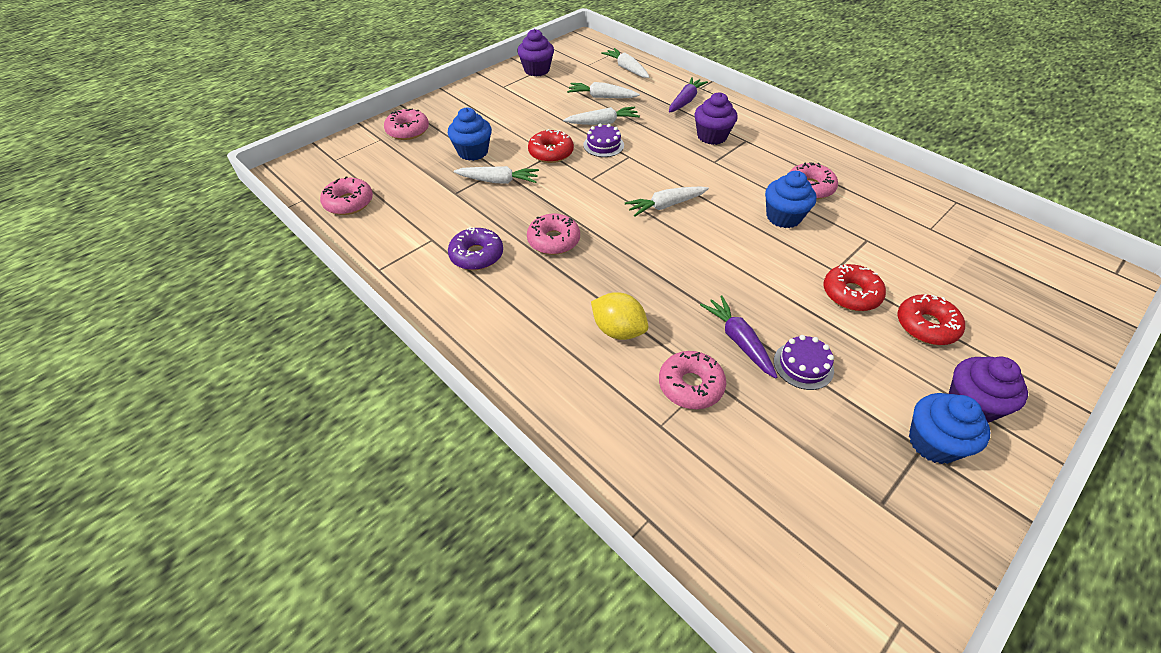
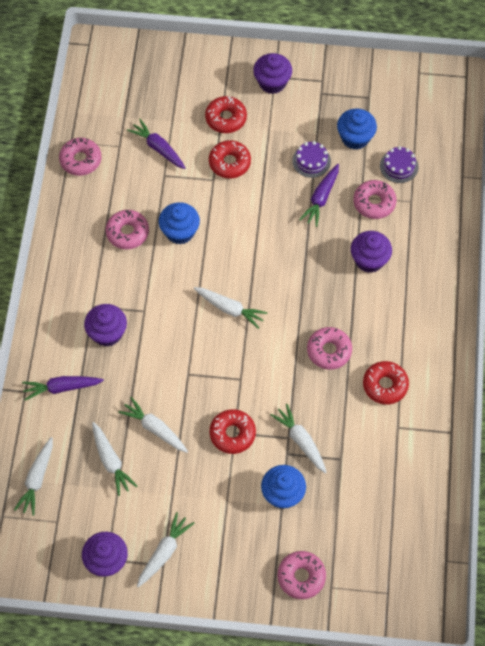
camera: 130 degrees left, 15 degrees up
pink donut [320,176,373,215] -> pink donut moved to [59,138,101,176]
purple donut [448,227,503,270] -> red donut [363,361,409,405]
purple cake [583,124,624,157] -> purple cake moved to [380,146,418,183]
yellow lemon [591,292,649,340] -> purple cupcake [351,231,392,273]
blue cupcake [909,393,990,464] -> blue cupcake moved to [337,109,377,150]
none -> purple carrot [127,119,186,169]
none -> white carrot [137,512,194,587]

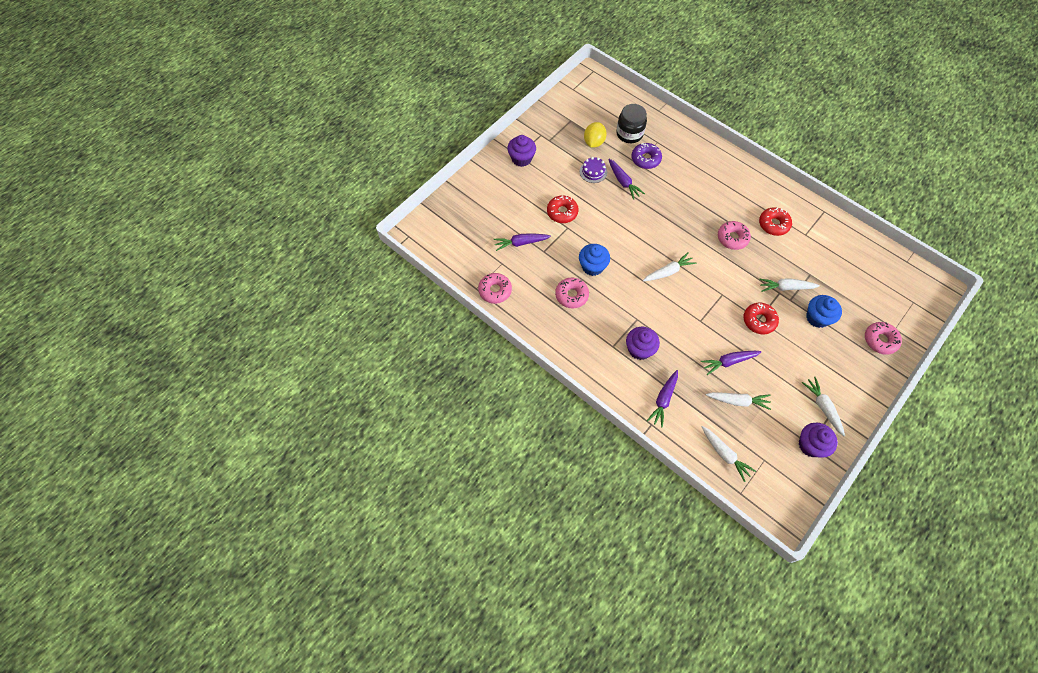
camera: 55 degrees left, 0 degrees up
white carrot [118,397,188,453] -> purple carrot [701,351,761,375]
red donut [205,96,247,133] -> none
blue cupcake [337,109,377,150] -> yellow lemon [584,122,607,148]
purple cupcake [351,231,392,273] -> none
pink donut [353,180,396,219] -> purple donut [631,143,662,169]
purple cake [380,146,418,183] -> black jar [616,104,647,143]

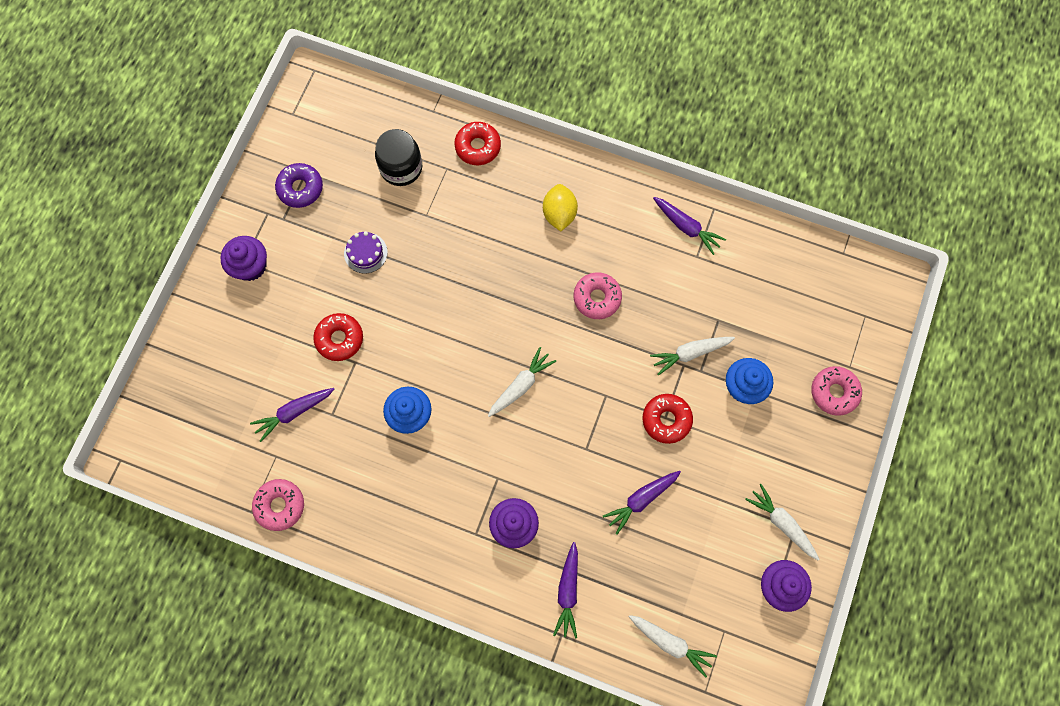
camera: 20 degrees left, 10 degrees up
pink donut [555,278,589,308] -> none
yellow lemon [584,122,607,148] -> yellow lemon moved to [543,184,578,231]
purple carrot [608,159,645,200] -> purple carrot moved to [653,197,726,255]
purple donut [631,143,662,169] -> purple donut moved to [275,163,323,208]
white carrot [706,392,771,410] -> none
red donut [759,207,792,236] -> red donut moved to [454,122,501,165]

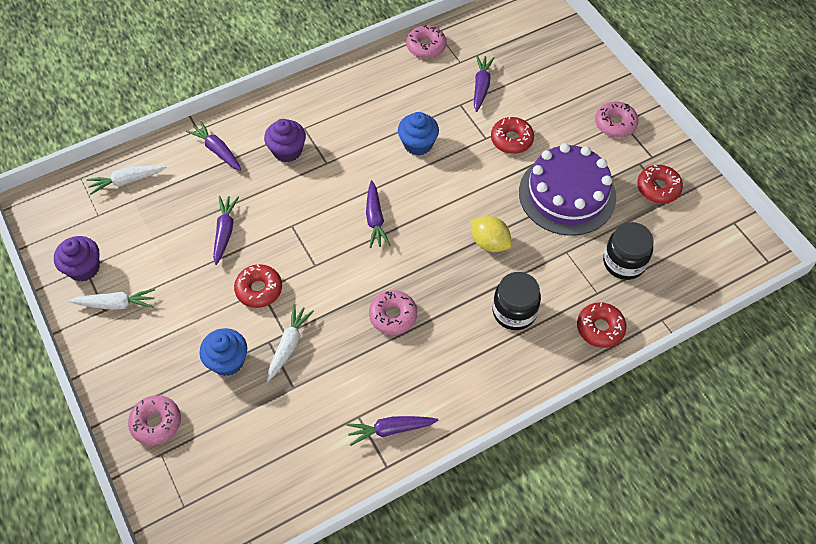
camera: 130 degrees right, 15 degrees down
purple cupcake [220,236,267,281] -> pink donut [595,101,638,138]
purple donut [275,163,323,208] -> red donut [637,165,683,204]
purple cake [344,231,388,273] -> purple cake [519,143,616,236], size x2.38
white carrot [488,347,556,417] -> purple carrot [366,180,390,248]
yellow lemon [543,184,578,231] -> yellow lemon moved to [471,216,512,252]
none -> black jar [493,272,541,330]

